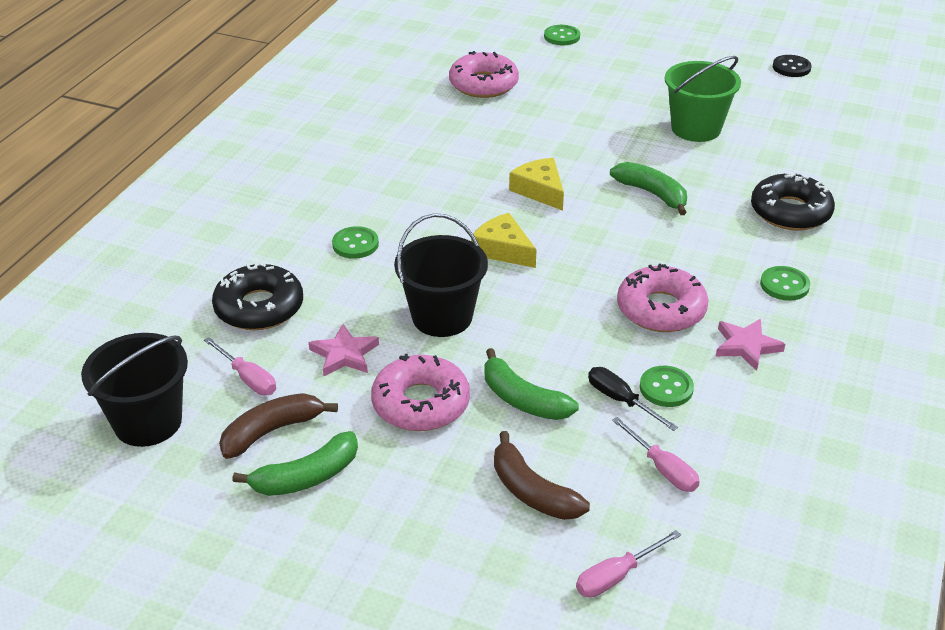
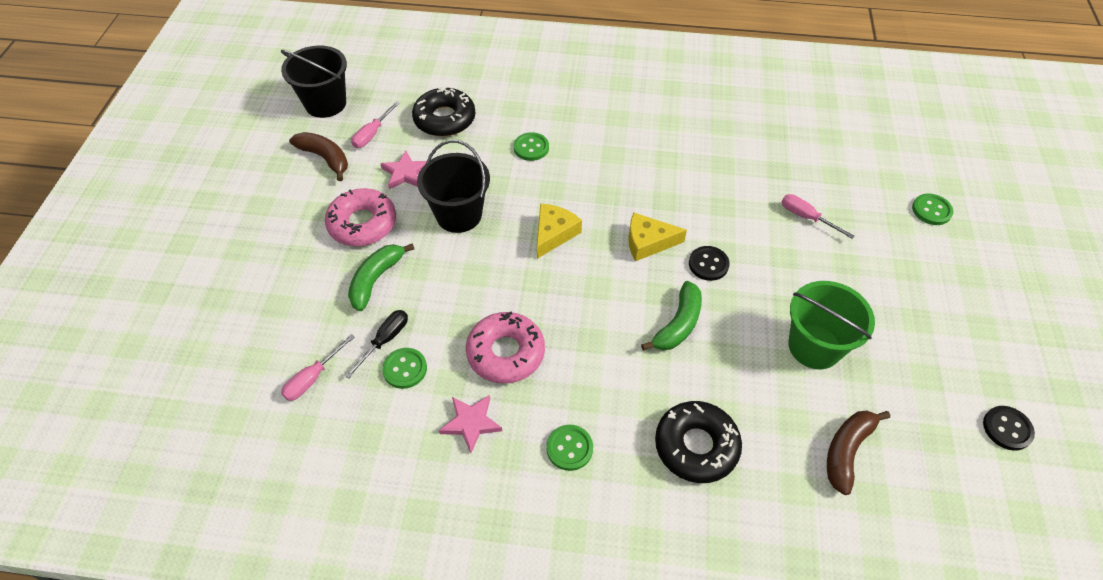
camera: 75 degrees right, 15 degrees up
green banana [232,431,358,496] -> none
pink donut [449,51,519,98] -> none
brown banana [494,431,590,520] -> brown banana moved to [827,411,890,495]
yellow cheese [509,158,564,211] -> yellow cheese turned 135 degrees counterclockwise [628,213,687,261]
pink screwdriver [576,530,681,598] -> pink screwdriver moved to [782,194,855,239]
none -> black button [689,246,730,281]

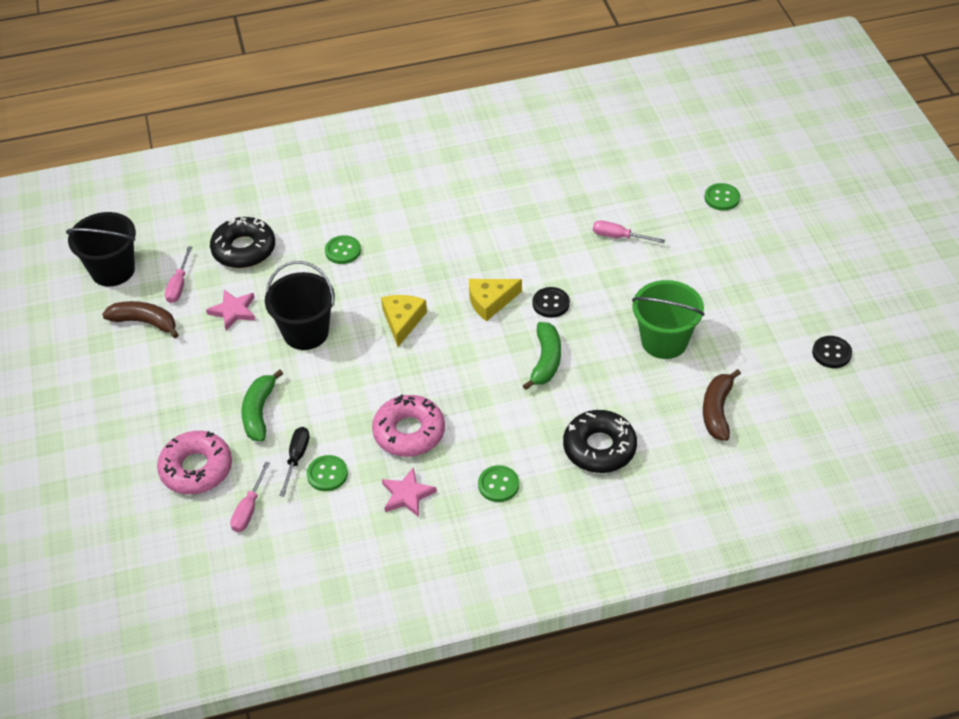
camera: 20 degrees left, 5 degrees down
pink donut [325,188,396,246] -> pink donut moved to [157,431,232,494]

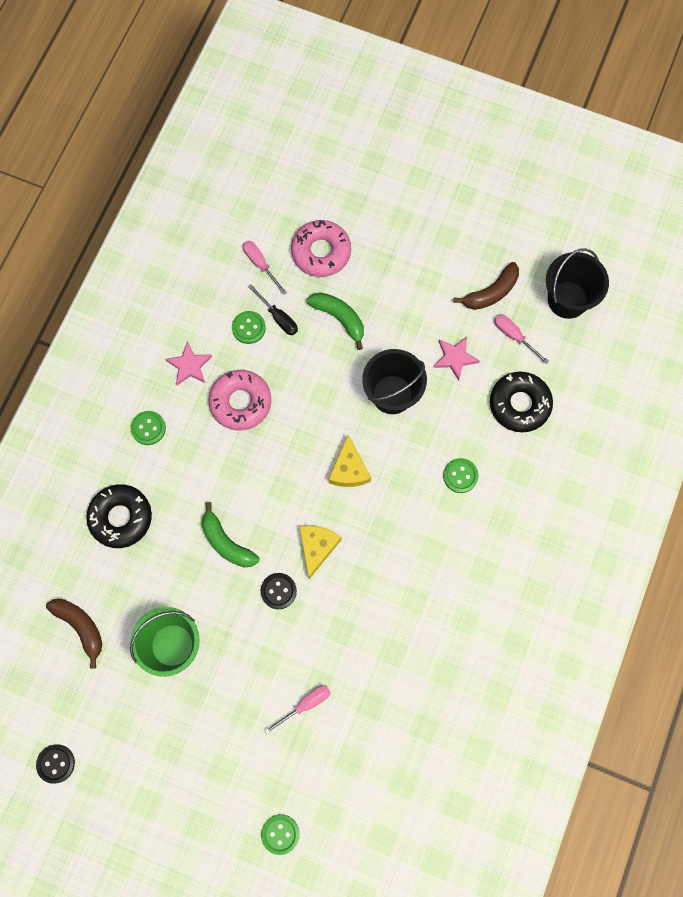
camera: 125 degrees right, 25 degrees up
yellow cheese [381,295,427,347] -> yellow cheese turned 45 degrees clockwise [328,435,371,487]

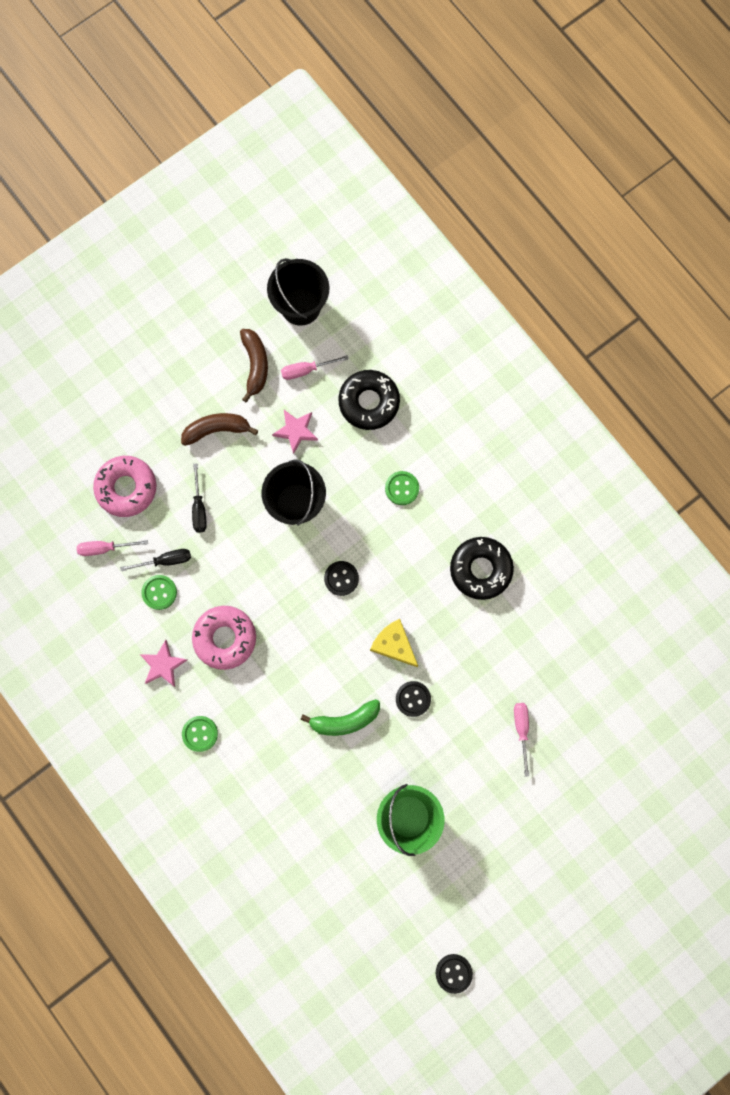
camera: 60 degrees left, 5 degrees up
brown banana [46,599,102,669] -> brown banana moved to [181,413,258,446]
black donut [86,484,152,548] -> black donut moved to [450,537,514,600]
green button [261,814,299,855] -> none
green banana [306,292,364,350] -> black screwdriver [192,464,207,533]
yellow cheese [328,435,371,487] -> black button [324,561,359,596]

